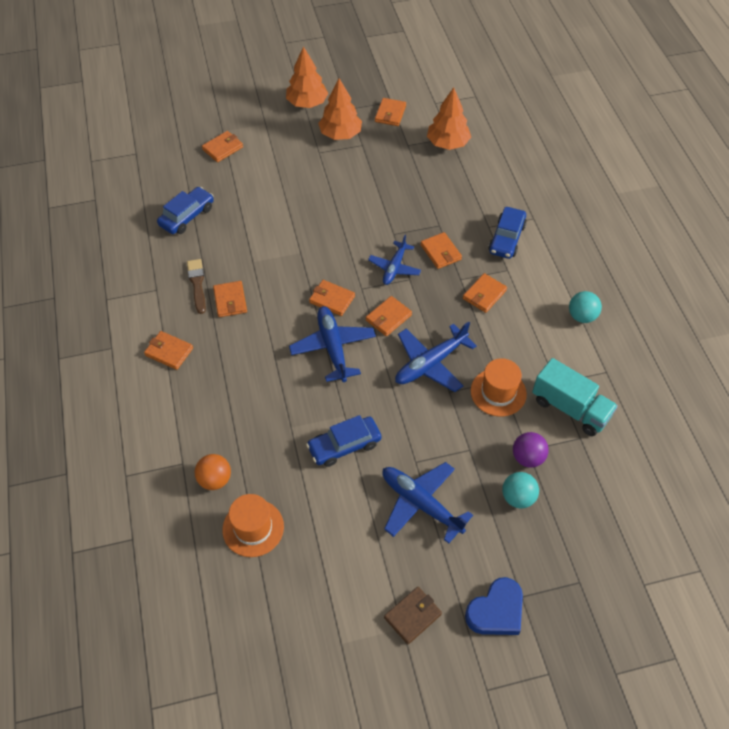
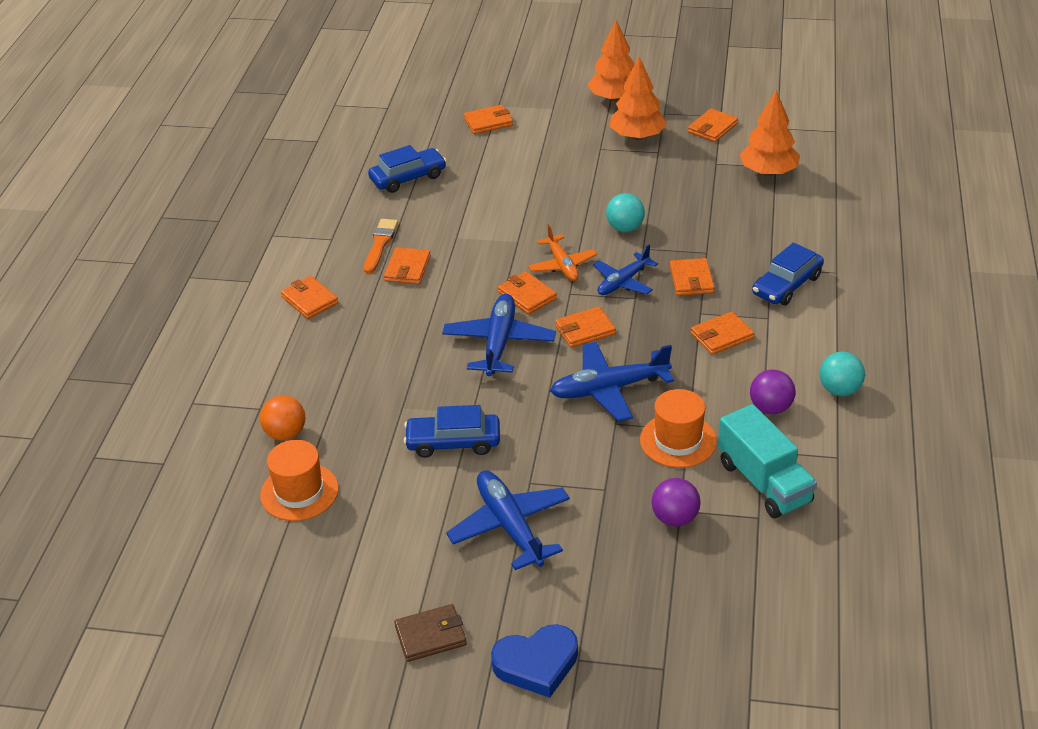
camera: 25 degrees right, 15 degrees down
brown brush [187,259,206,314] -> orange brush [364,219,398,274]
turquoise ball [502,472,539,509] -> turquoise ball moved to [606,193,645,232]
none -> orange plane [528,224,597,281]
none -> purple ball [750,370,796,414]

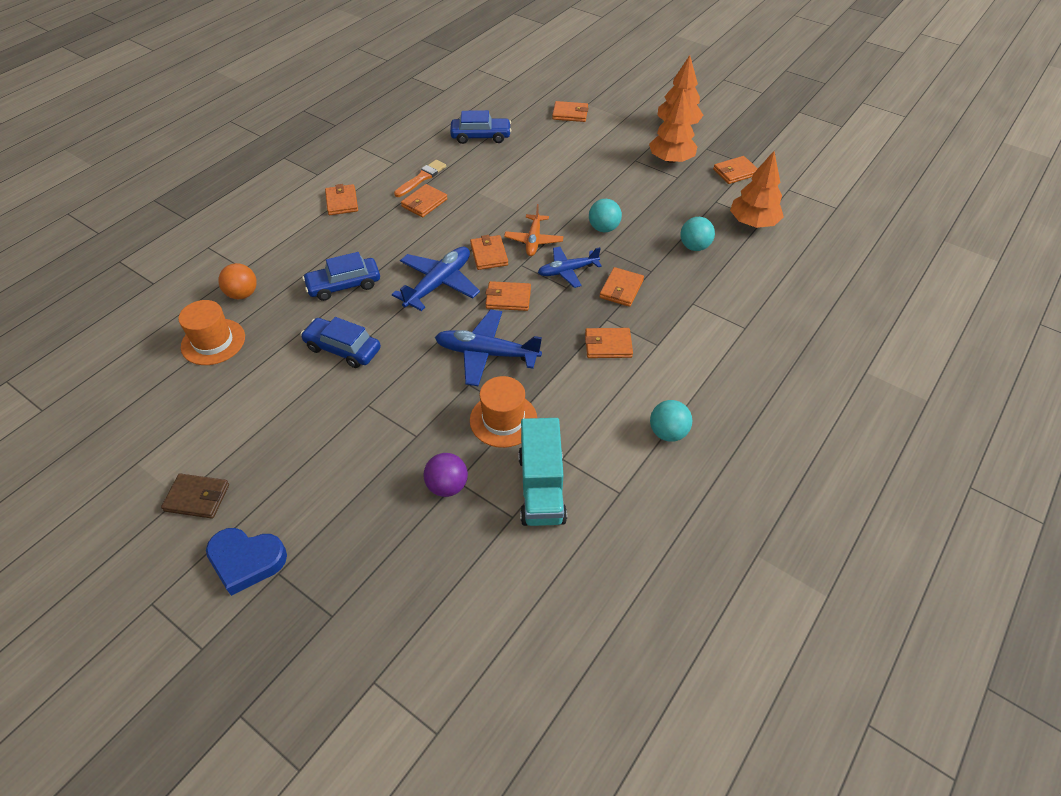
camera: 25 degrees right, 10 degrees up
blue plane [446,471,570,570] -> none
purple ball [750,370,796,414] -> none
blue car [752,243,824,305] -> blue car moved to [302,252,380,301]
none -> turquoise ball [680,217,715,251]

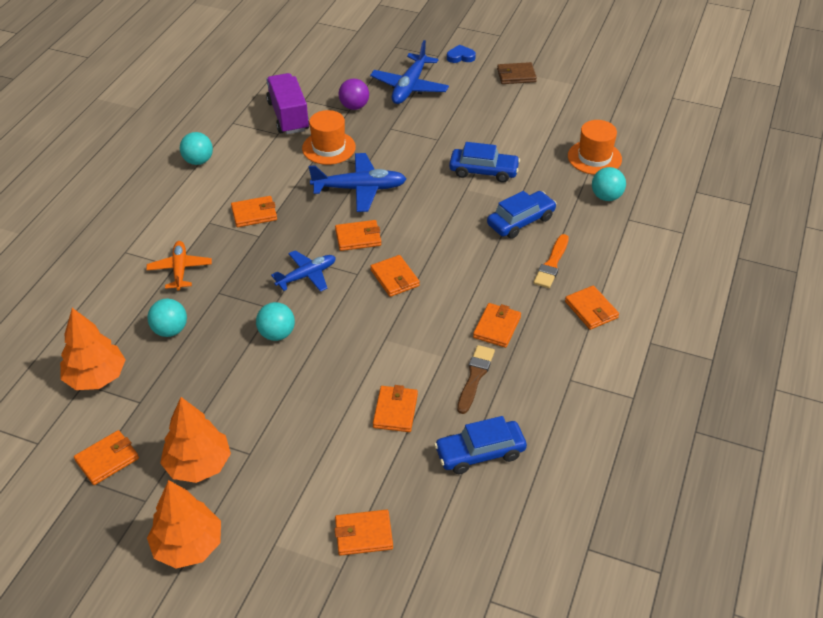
camera: 165 degrees right, 5 degrees down
blue heart [206,528,287,596] -> blue heart [447,45,476,63], size x0.60
orange ball [218,263,257,300] -> turquoise ball [592,167,626,201]
blue plane [392,247,480,311] -> blue plane moved to [370,40,449,104]
orange brush [394,160,446,197] -> orange brush moved to [534,234,569,288]
orange plane [504,204,563,256] -> orange plane moved to [146,241,212,290]
turquoise truck [518,418,567,526] -> purple truck [266,73,309,134]
orange wallet [599,267,644,307] -> orange wallet moved to [373,385,418,432]
none -> brown brush [457,345,495,414]

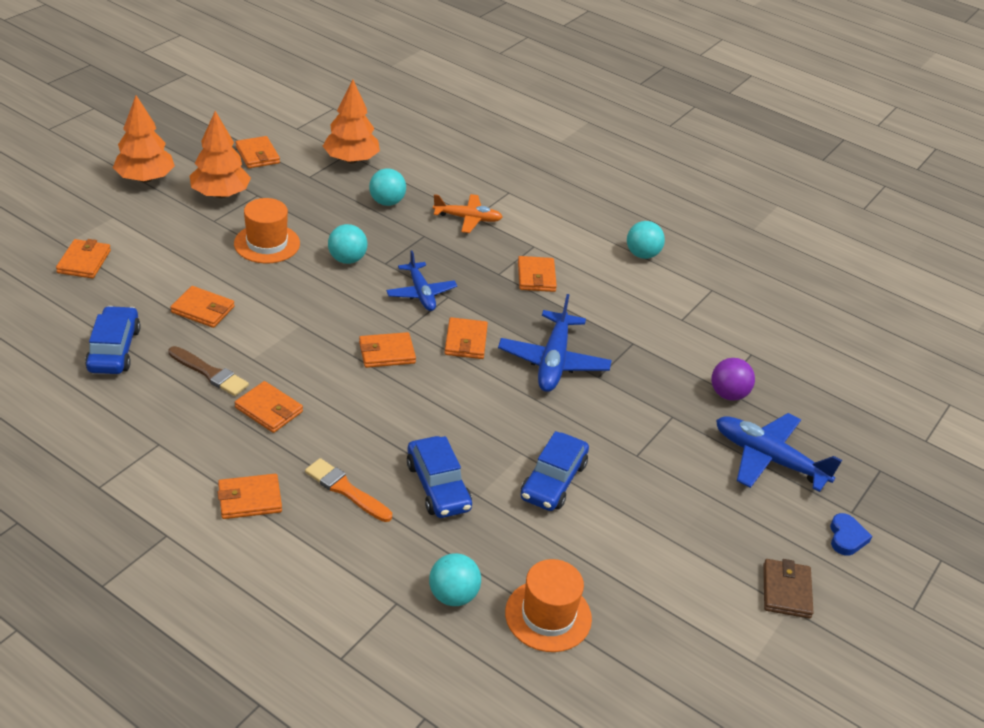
camera: 100 degrees right, 5 degrees down
purple truck [266,73,309,134] -> none
orange hat [302,110,356,165] -> orange hat moved to [234,198,300,263]

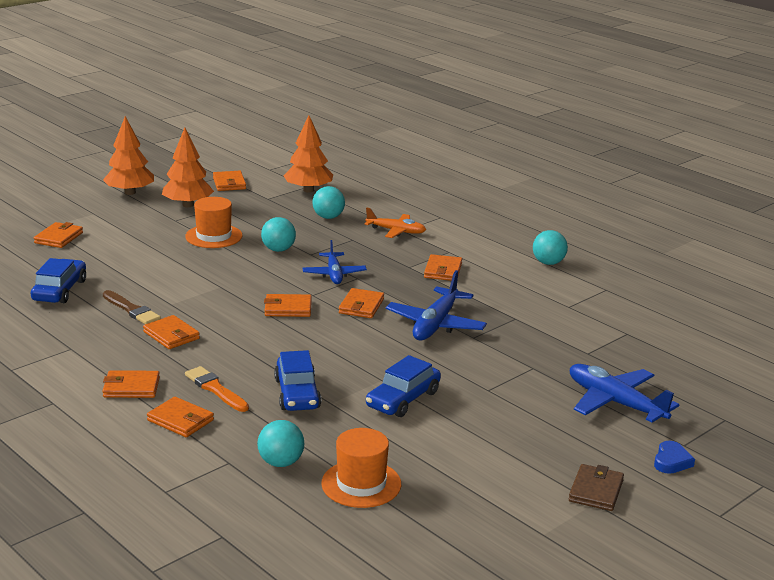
camera: 15 degrees right, 15 degrees down
orange wallet [170,286,235,328] -> orange wallet moved to [147,397,214,437]
purple ball [711,358,755,401] -> none

